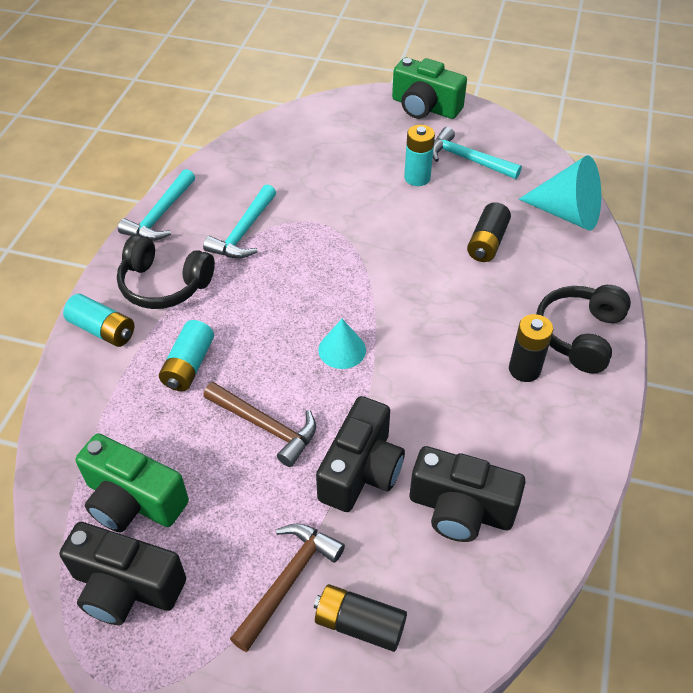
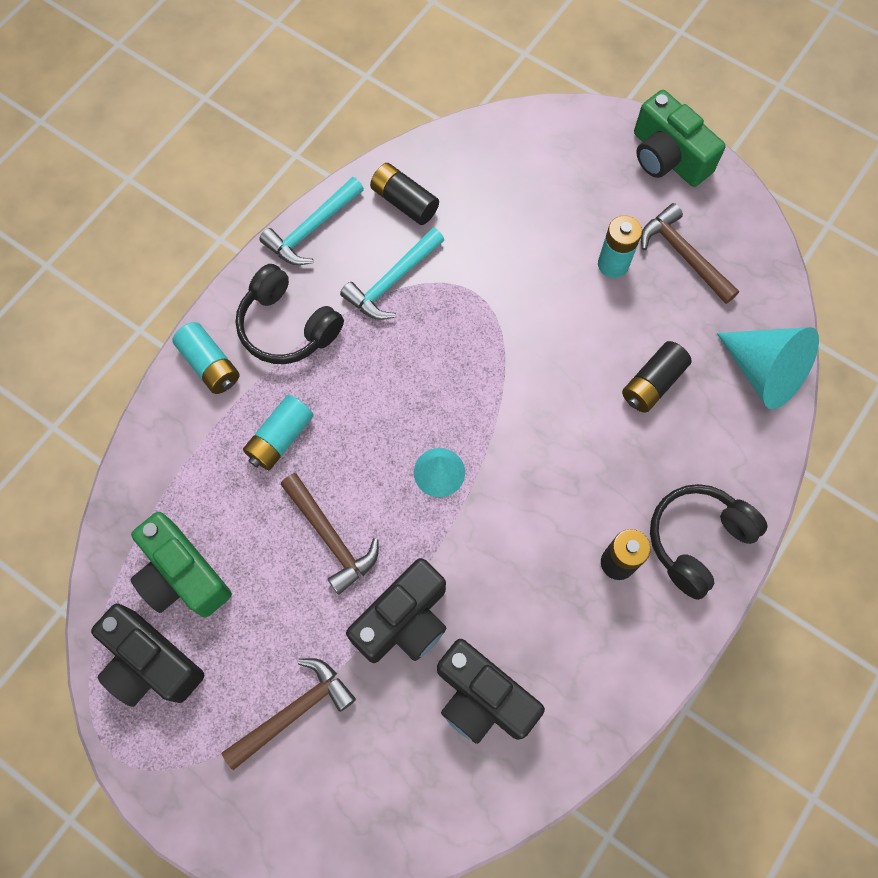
camera: 20 degrees right, 20 degrees up
black battery [314,584,407,652] -> black battery moved to [370,163,439,225]
turquoise hammer [433,127,522,179] -> brown hammer [641,203,739,304]

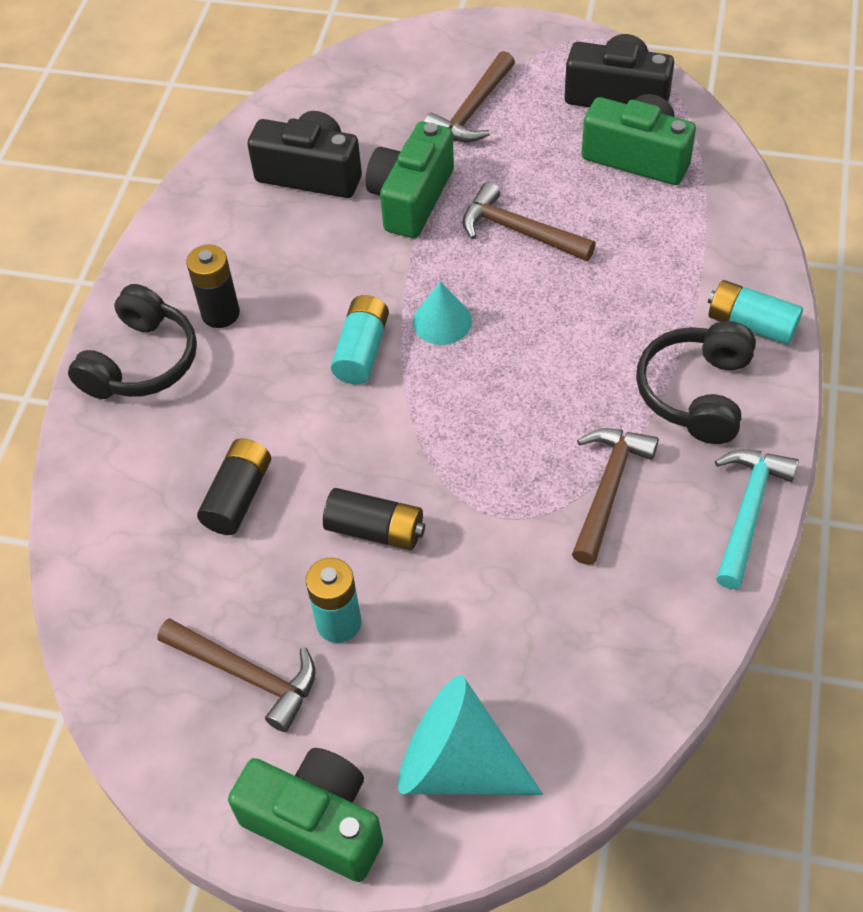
camera: 160 degrees right, 15 degrees down
black headphones [235,264,344,364] -> black headphones turned 90 degrees counterclockwise [636,321,756,444]
turquoise battery [243,395,314,470] -> turquoise battery moved to [331,295,389,384]
turquoise hammer [340,228,444,320] -> brown hammer [572,428,659,565]
black camera [346,558,446,663] -> green camera [366,122,454,238]
black battery [370,163,439,225] -> black battery moved to [323,488,425,550]
turquoise cone [717,327,819,409] -> turquoise cone moved to [398,675,543,795]

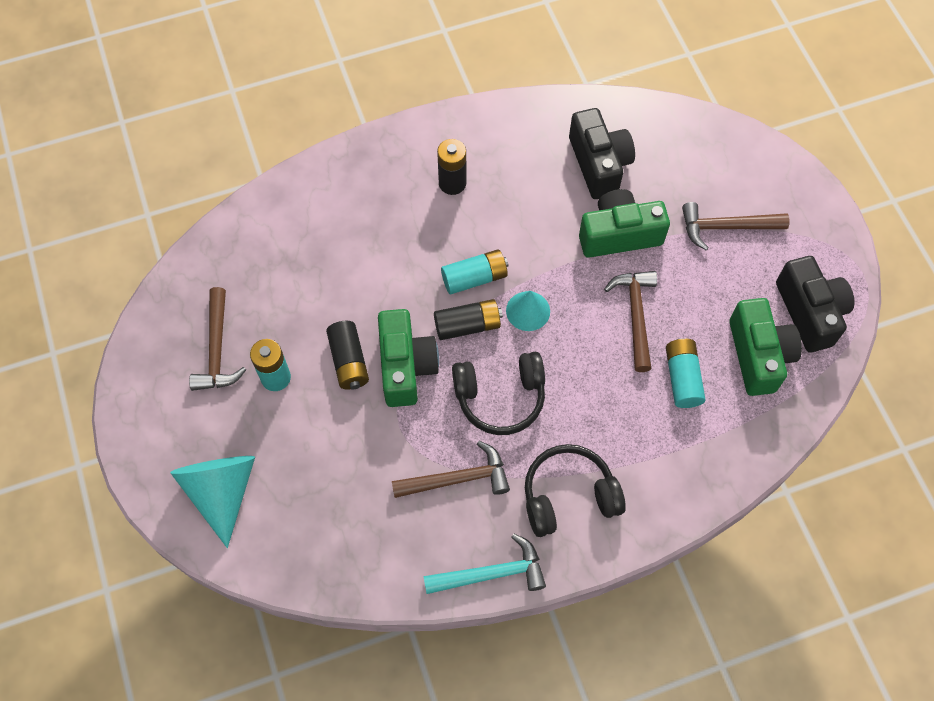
camera: 55 degrees right, 10 degrees up
black headphones [68,284,197,399] -> black headphones moved to [452,352,545,435]
black battery [197,438,271,535] -> black battery moved to [434,299,503,340]
green camera [228,748,383,882] -> green camera moved to [378,309,439,407]
turquoise battery [708,280,803,345] -> turquoise battery moved to [666,338,706,408]

